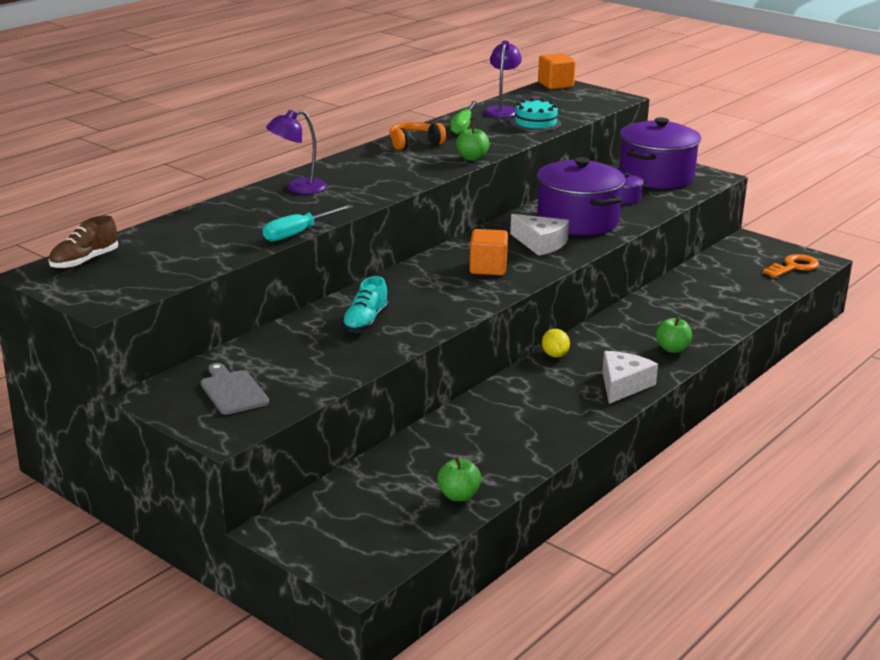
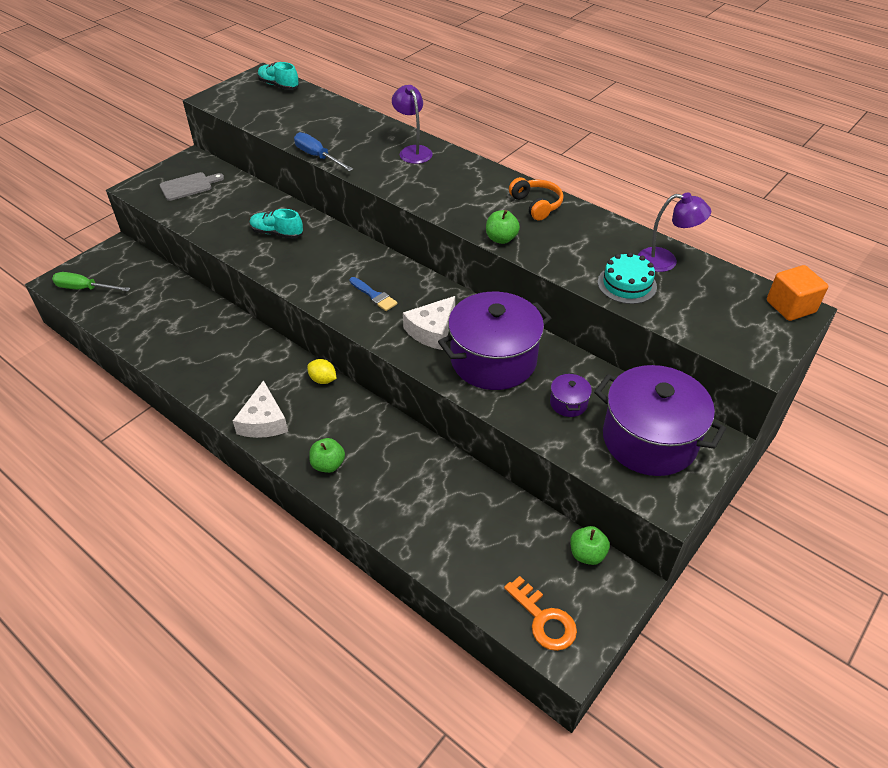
camera: 90 degrees right, 20 degrees up
brown shoe [49,215,118,269] -> turquoise shoe [258,62,299,90]
turquoise screwdriver [263,205,353,242] -> blue screwdriver [294,132,353,171]
green apple [437,457,481,501] -> green apple moved to [570,526,610,565]
green screwdriver [450,101,477,135] -> green screwdriver moved to [52,272,130,291]
orange cube [469,229,508,275] -> blue brush [350,277,398,311]
yellow lemon [542,329,570,357] -> yellow lemon turned 45 degrees clockwise [307,359,337,384]
white cheese [602,351,658,404] -> white cheese turned 60 degrees clockwise [233,380,288,438]

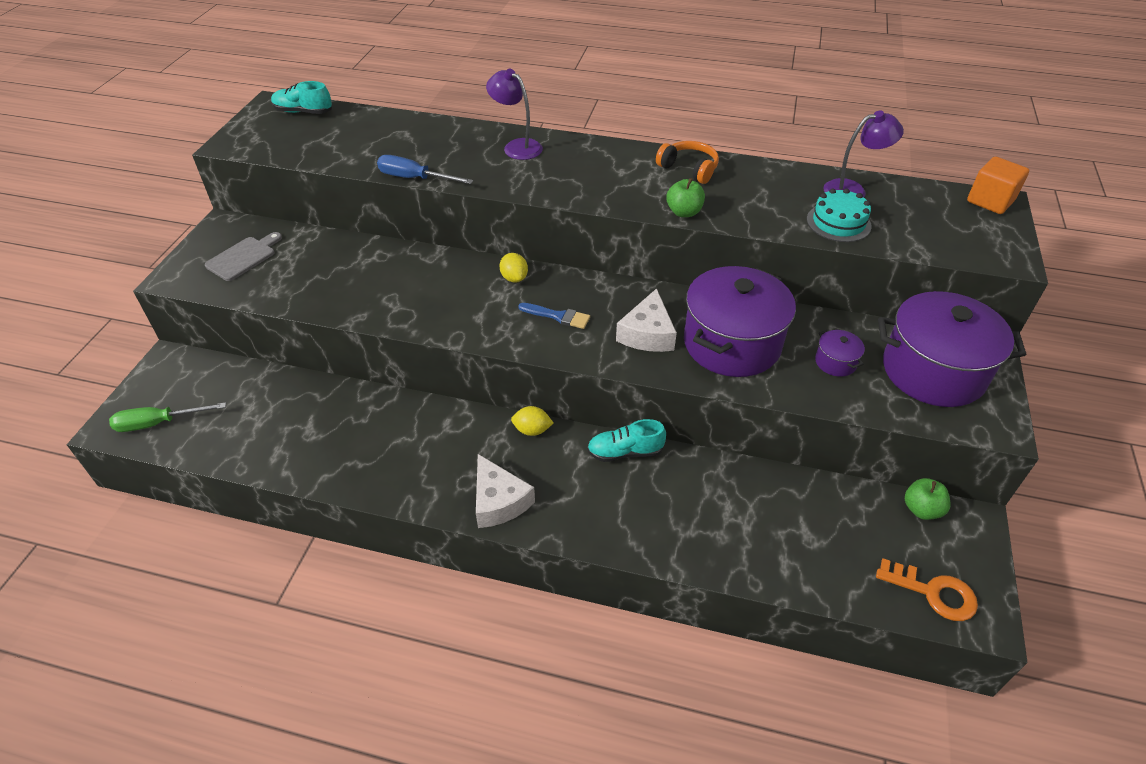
camera: 25 degrees left, 0 degrees up
turquoise shoe [250,209,303,239] -> turquoise shoe moved to [587,419,666,462]
green apple [309,438,345,473] -> none
none -> yellow lemon [500,253,528,283]

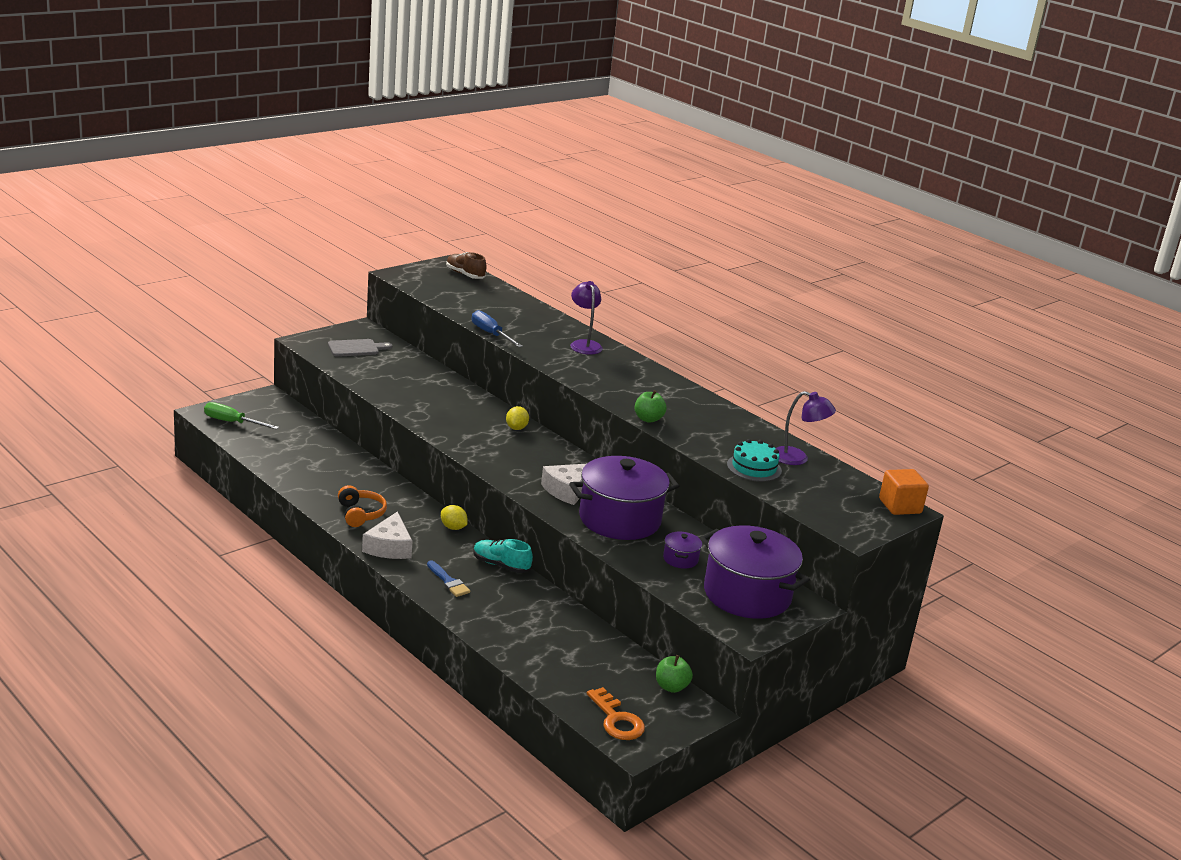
camera: 30 degrees right, 20 degrees down
turquoise shoe [271,81,332,114] -> brown shoe [446,252,486,279]
blue brush [518,303,590,329] -> blue brush moved to [427,560,470,597]
orange headphones [656,141,719,184] -> orange headphones moved to [338,485,387,527]

